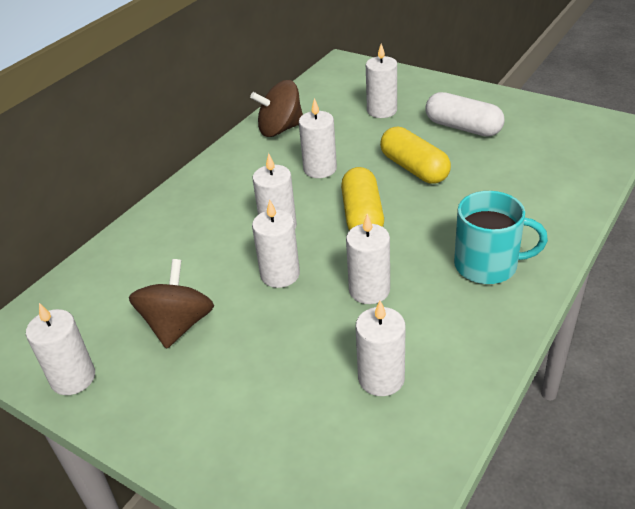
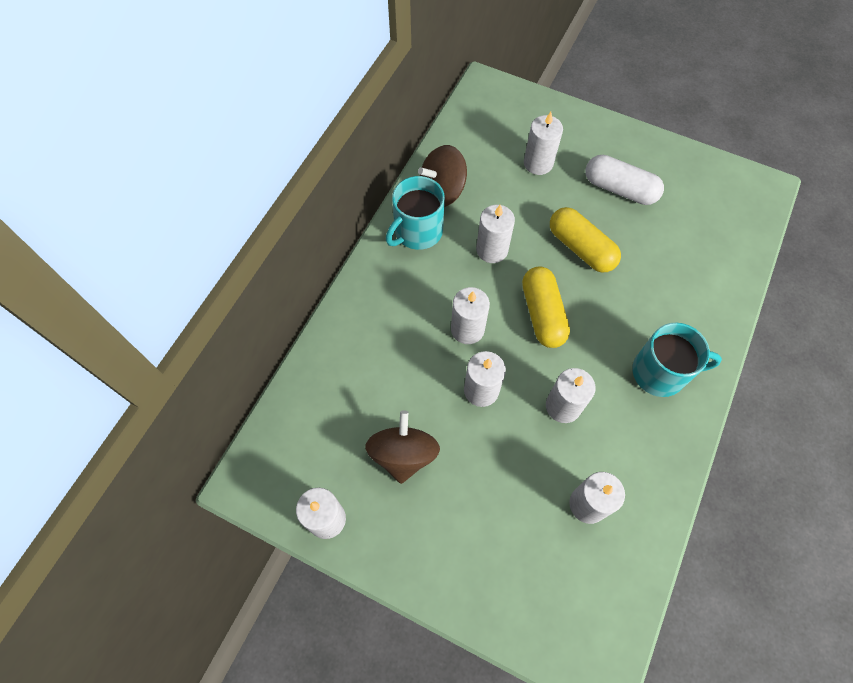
camera: 10 degrees left, 25 degrees up
none -> turquoise mug [386,176,445,250]

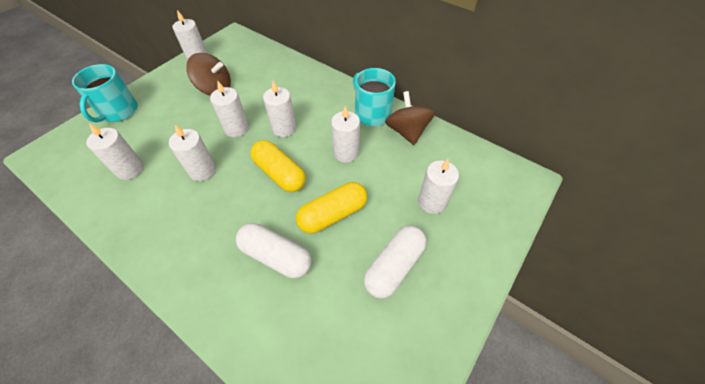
camera: 100 degrees right, 10 degrees down
yellow capsule [522,266,570,348] -> yellow capsule turned 45 degrees clockwise [250,140,306,192]
turquoise mug [632,323,722,397] -> turquoise mug moved to [72,64,138,123]
none -> white capsule [236,223,312,278]

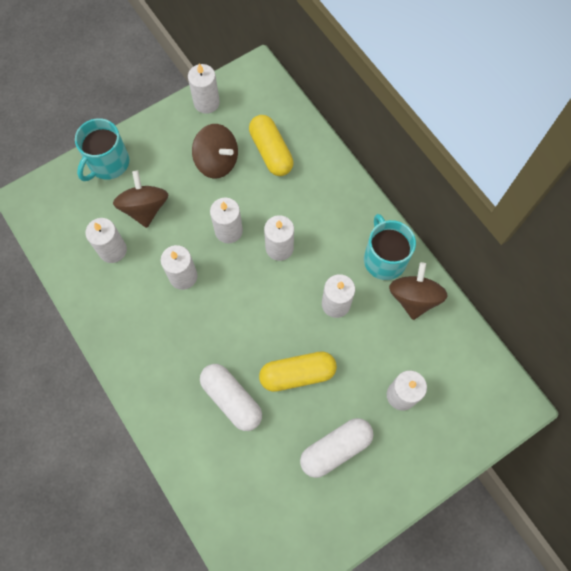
camera: 20 degrees right, 15 degrees up
yellow capsule [250,140,306,192] -> yellow capsule moved to [249,115,293,176]
none -> brown spinning top [113,171,168,228]

